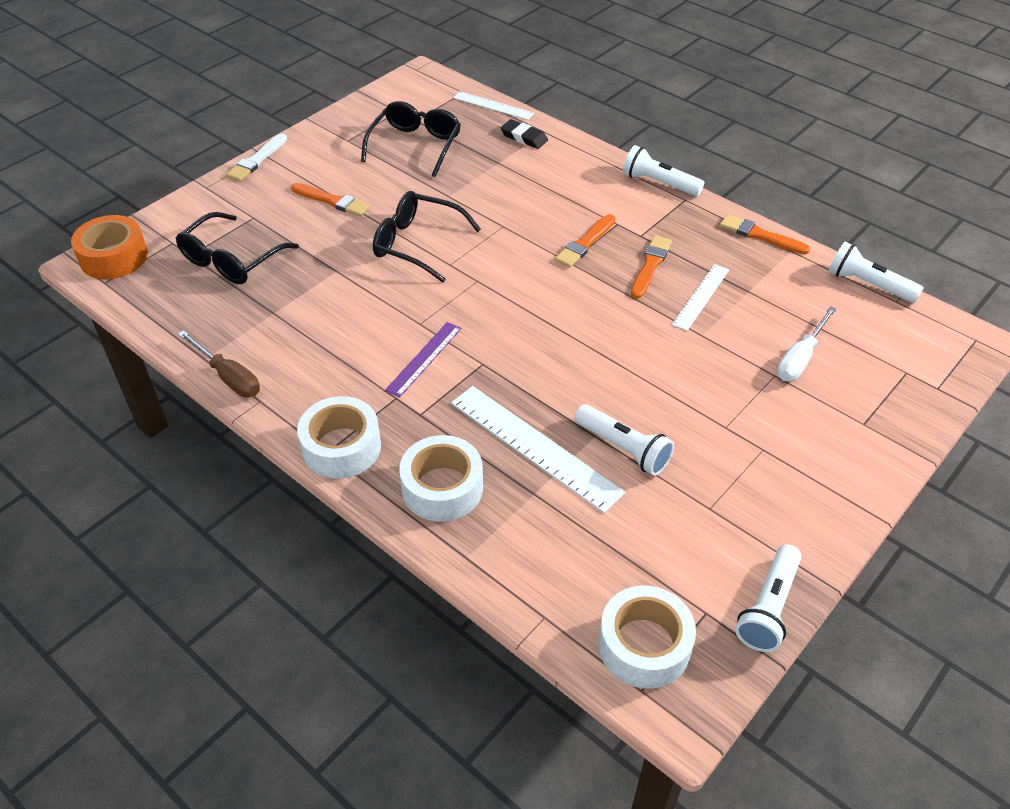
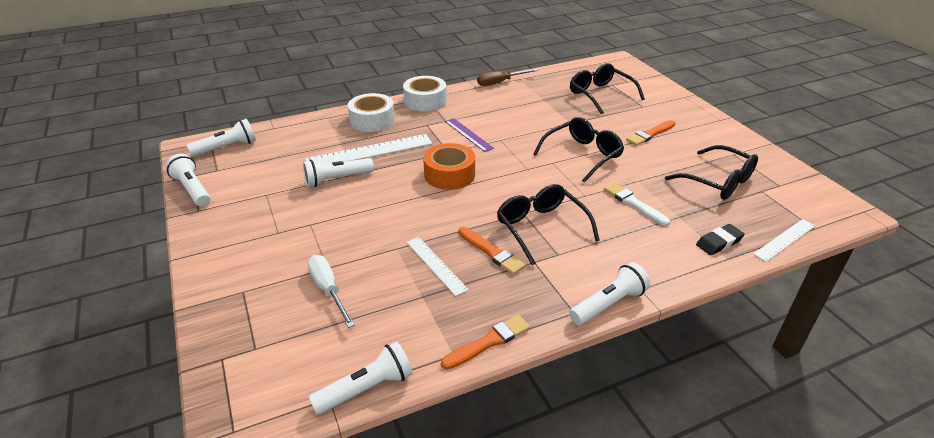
camera: 115 degrees right, 10 degrees down
orange tape [71,215,148,279] -> orange tape moved to [423,143,475,190]
white brush [226,134,287,181] -> white brush moved to [604,183,670,226]
orange brush [555,214,615,268] -> black glasses [497,184,600,265]
white tape [598,585,696,689] -> white flashlight [186,119,256,157]

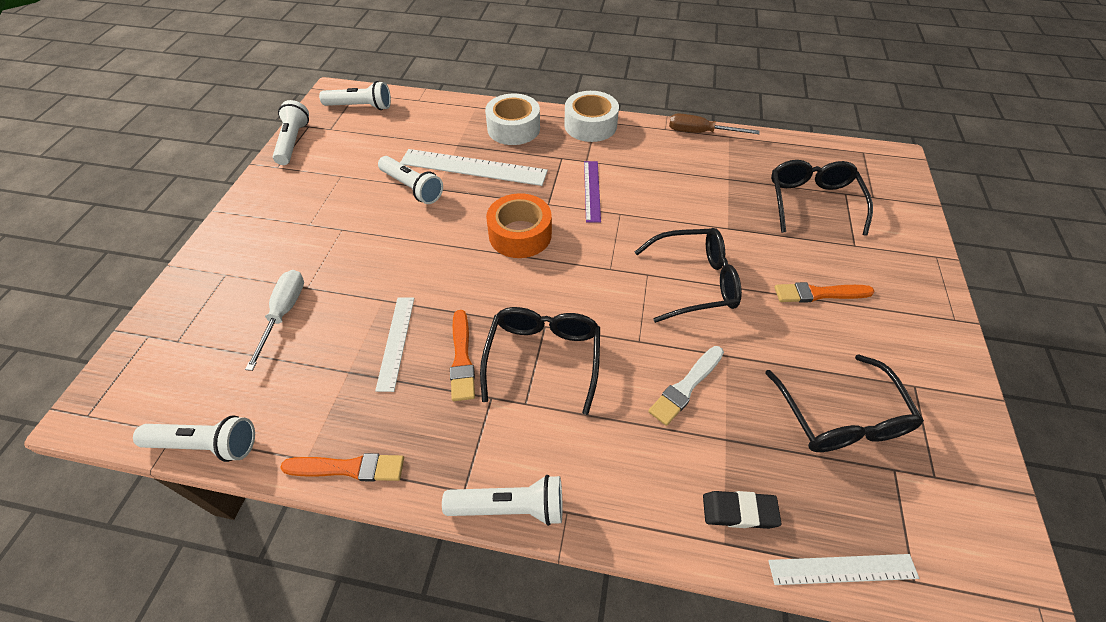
camera: 35 degrees right, 15 degrees up
white flashlight [303,158,374,187] -> white flashlight turned 150 degrees counterclockwise [378,156,443,204]
white brush [604,183,670,226] -> white brush turned 135 degrees counterclockwise [648,346,724,426]

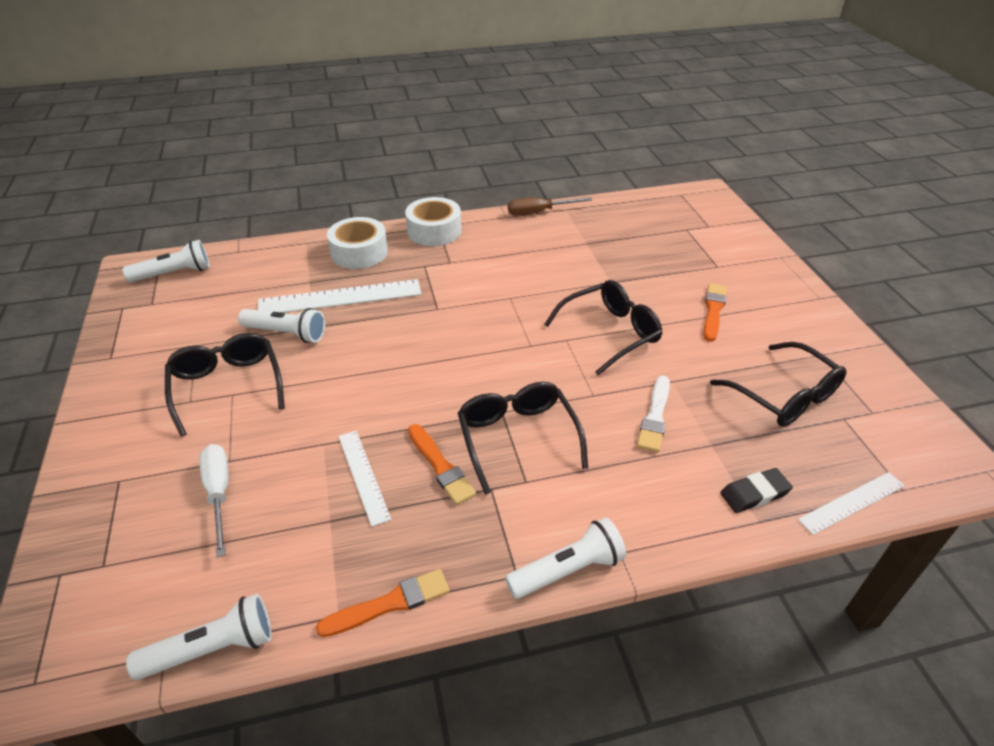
camera: 25 degrees left, 10 degrees down
white flashlight [273,100,309,165] -> none
orange tape [486,193,552,258] -> none
purple ruler [584,161,601,223] -> none
black glasses [771,160,873,236] -> black glasses moved to [165,333,285,437]
orange brush [774,282,875,303] -> orange brush turned 135 degrees clockwise [704,283,727,342]

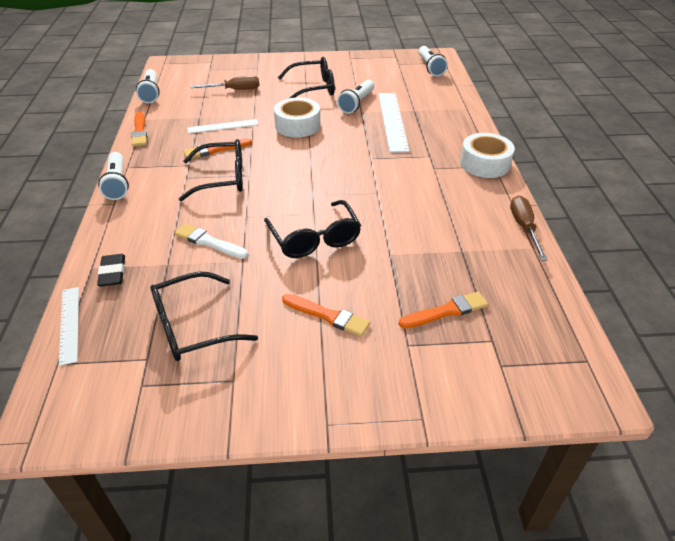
camera: 100 degrees right, 0 degrees up
white screwdriver [199,444,229,557] -> brown screwdriver [190,76,259,90]
white tape [327,217,388,269] -> white tape moved to [274,97,320,137]
none -> orange brush [399,292,488,328]

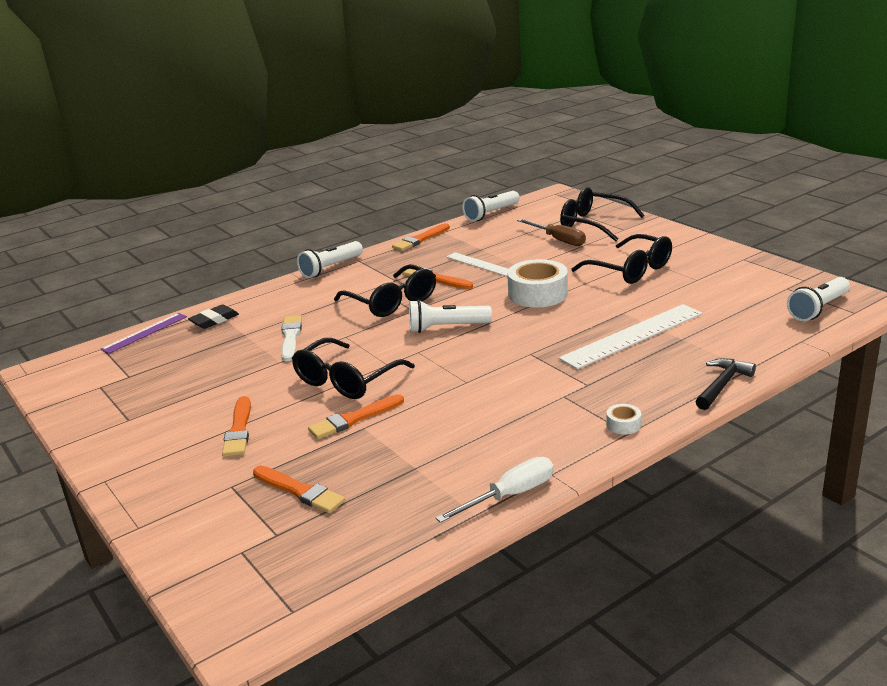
camera: 60 degrees right, 15 degrees down
white ruler [59,287,79,366] -> purple ruler [100,313,187,354]
black glasses [150,272,258,361] -> black glasses moved to [560,187,644,241]
white flashlight [337,80,374,114] -> white flashlight moved to [409,299,492,333]
white tape [460,133,515,178] -> white tape [606,404,641,435], size x0.45
brown screwdriver [510,195,547,261] -> white screwdriver [436,457,554,523]
none -> orange brush [308,394,404,439]
none -> black hammer [695,358,756,410]

